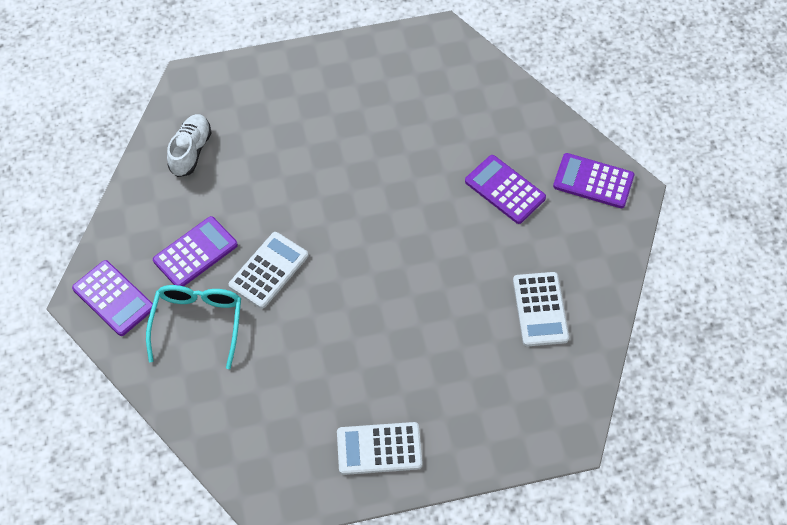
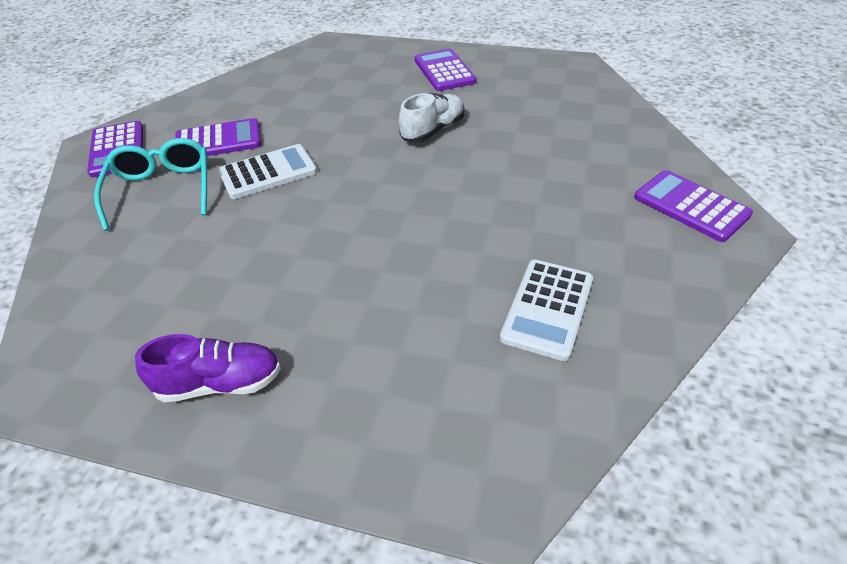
camera: 30 degrees right, 15 degrees down
turquoise glasses [146,285,241,369] -> turquoise glasses turned 45 degrees counterclockwise [94,138,207,231]
white shoe [167,114,212,177] -> white shoe moved to [399,93,465,142]
white calculator [337,422,422,475] -> purple shoe [135,334,281,402]
purple calculator [465,155,546,224] -> purple calculator moved to [414,49,477,91]

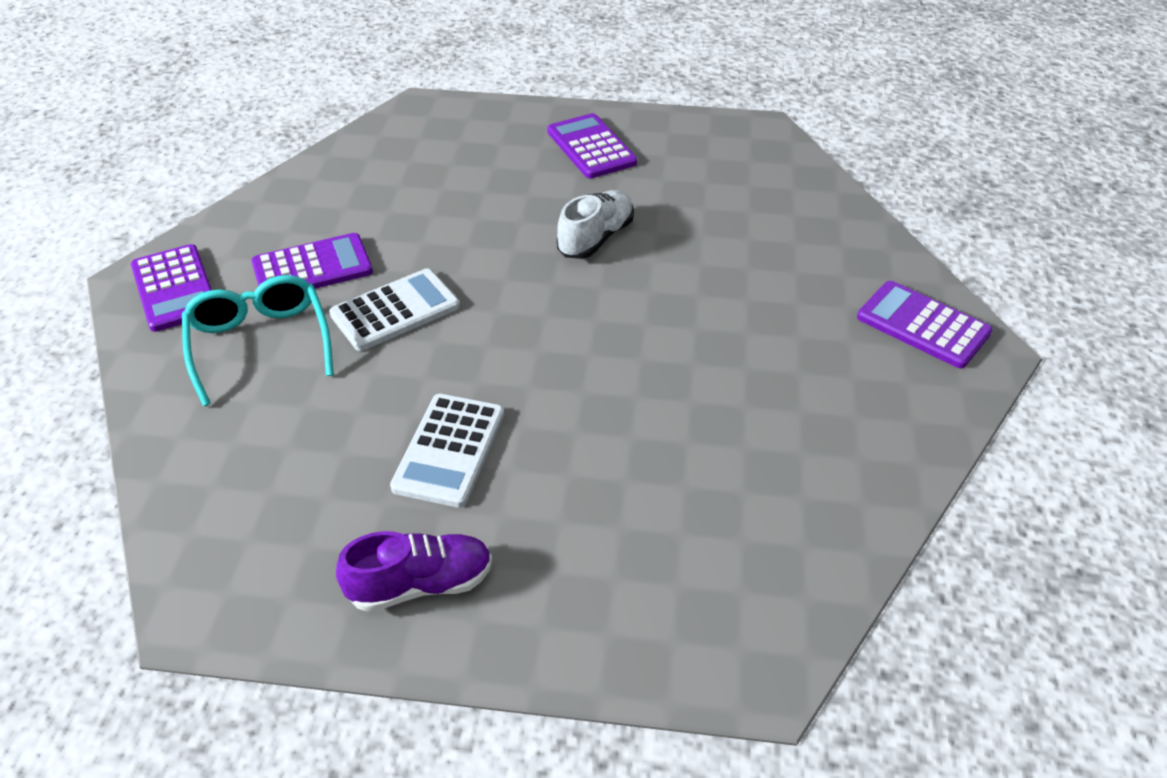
camera: 10 degrees left, 0 degrees up
white calculator [500,260,593,361] -> white calculator moved to [390,394,504,508]

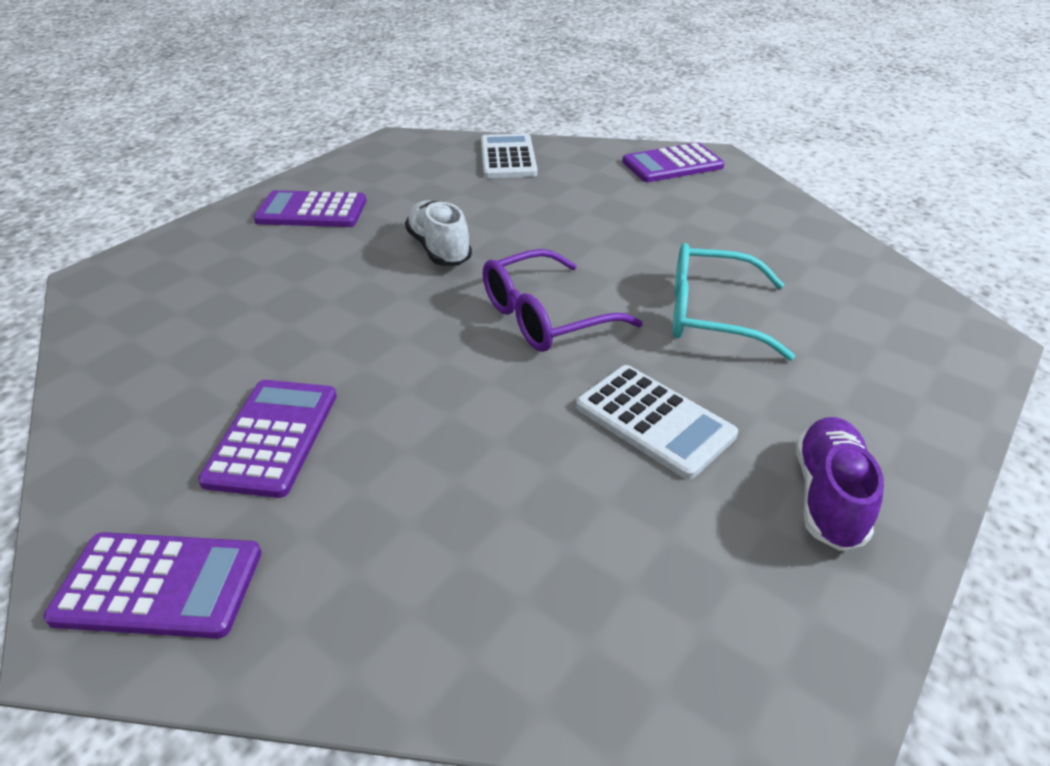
camera: 60 degrees left, 5 degrees down
turquoise glasses [182,275,334,406] -> turquoise glasses moved to [673,243,795,361]
white calculator [329,268,460,351] -> white calculator moved to [481,133,537,178]
none -> purple glasses [483,249,643,352]

